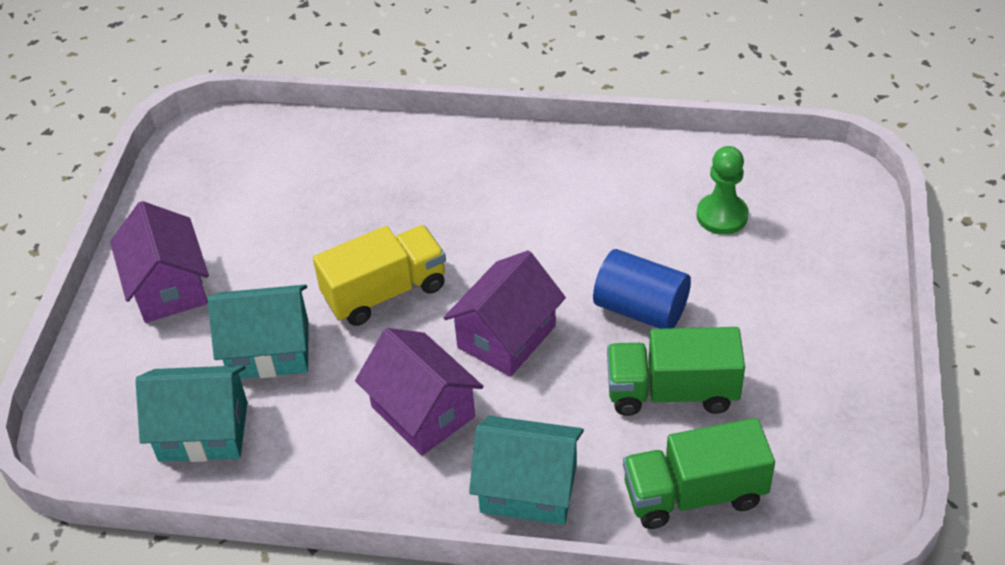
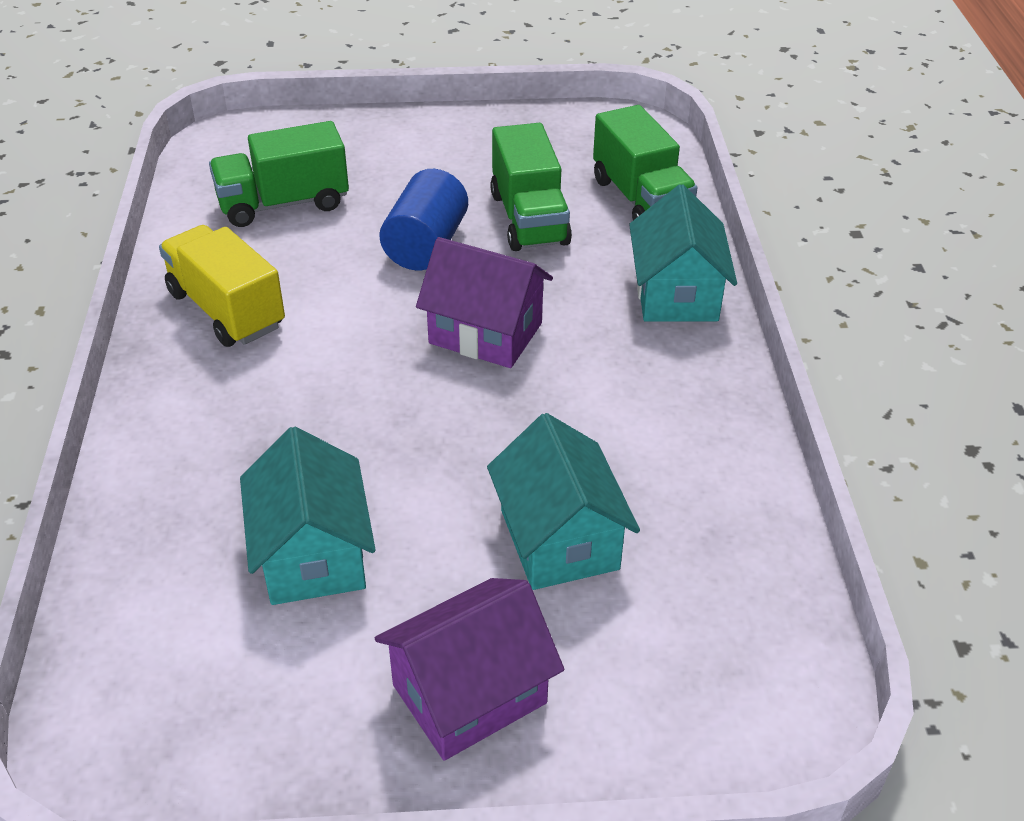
camera: 105 degrees left, 5 degrees down
turquoise house [136,365,247,462] -> turquoise house moved to [240,427,376,605]
yellow truck [313,225,446,326] -> yellow truck moved to [159,225,285,347]
purple house [355,328,484,456] -> none
green pawn [697,146,749,235] -> green truck [209,121,349,227]

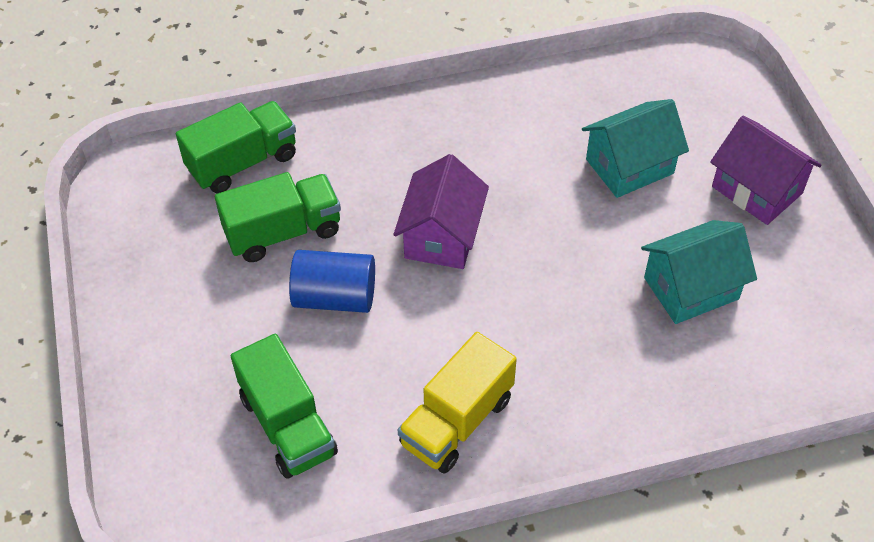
camera: 100 degrees left, 10 degrees up
turquoise house [629,184,737,322] -> none

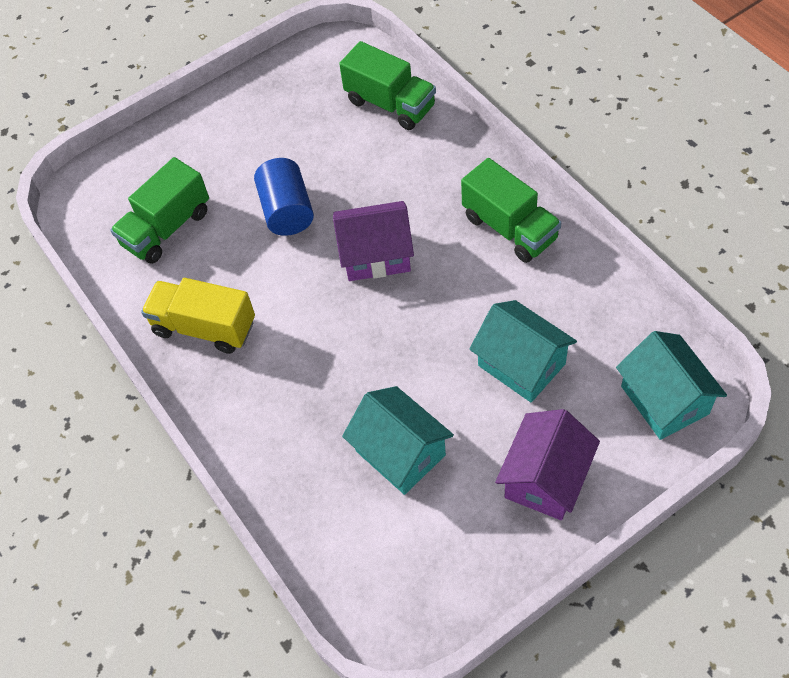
camera: 75 degrees right, 5 degrees up
green truck [215,172,341,262] -> green truck moved to [461,158,561,263]
none -> turquoise house [616,331,727,440]

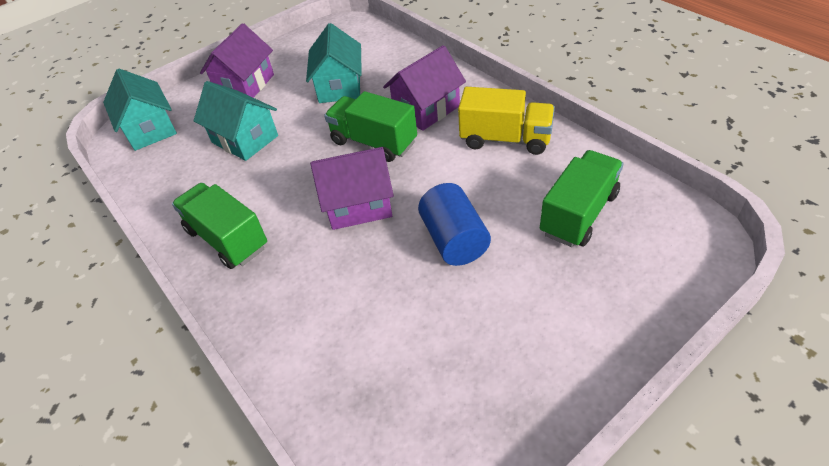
camera: 175 degrees right, 10 degrees down
green truck [339,41,436,130] -> green truck moved to [324,91,417,162]
turquoise house [342,386,454,495] -> turquoise house turned 45 degrees clockwise [306,23,362,103]
none -> purple house [383,45,466,131]

